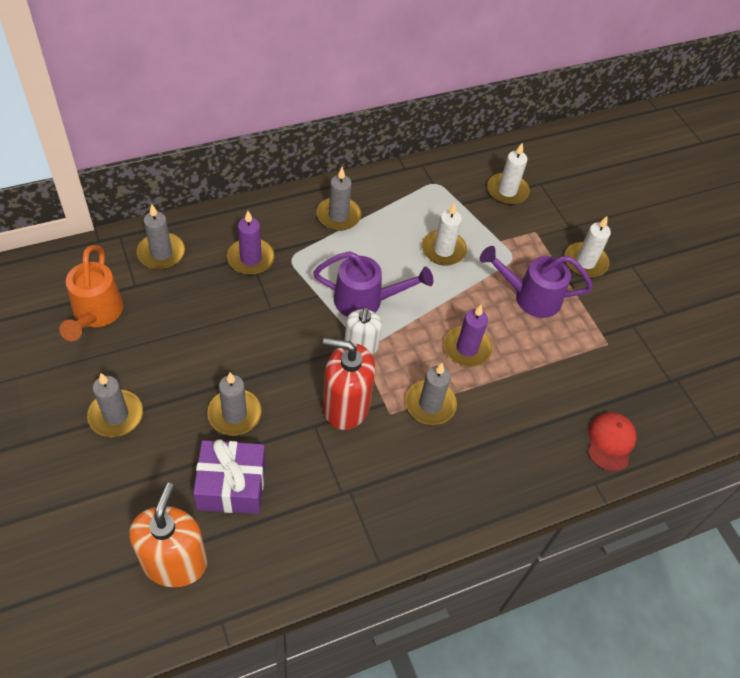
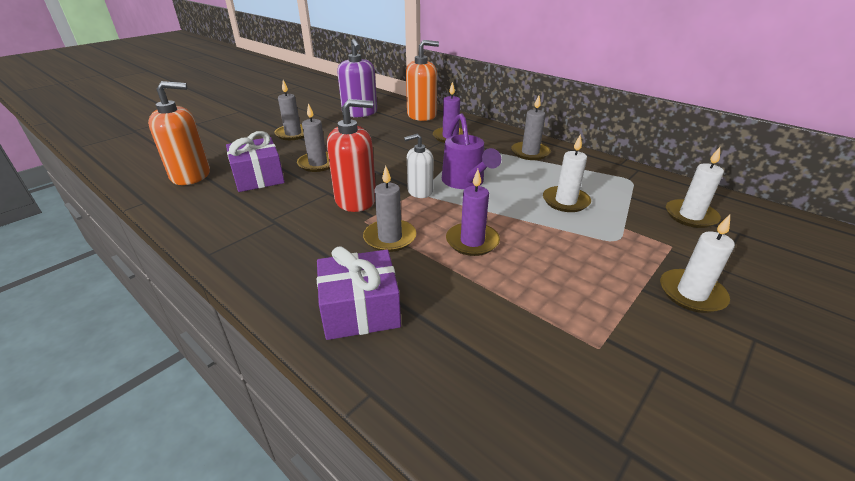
camera: 70 degrees right, 20 degrees down
orange watering can [59,245,123,341] -> purple soap dispenser [337,39,377,117]
grey candle [137,204,185,269] -> orange soap dispenser [406,40,439,121]
red soap dispenser [323,338,375,430] -> red soap dispenser turned 90 degrees clockwise [327,99,376,212]
purple watering can [480,246,593,318] -> none
red cap [588,412,637,471] -> none
none -> purple gift [317,246,401,340]

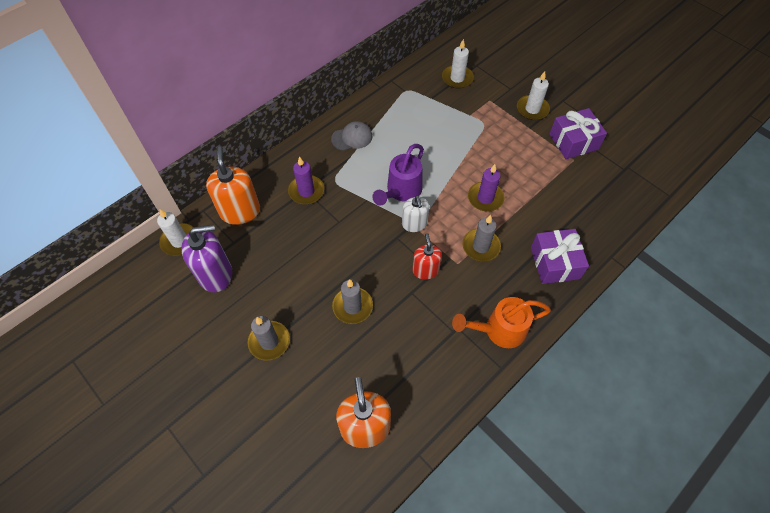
camera: 85 degrees left, 25 degrees up
purple gift [226,131,285,192] -> purple gift moved to [549,108,607,159]
red soap dispenser [327,99,376,212] -> red soap dispenser [412,233,442,280], size x0.62
purple watering can [442,113,501,189] -> purple watering can turned 135 degrees clockwise [372,144,424,206]
grey candle [511,95,551,160] -> grey cap [331,121,372,151]
white candle [543,134,591,212] -> white candle moved to [157,209,193,256]
none -> orange watering can [452,297,551,348]

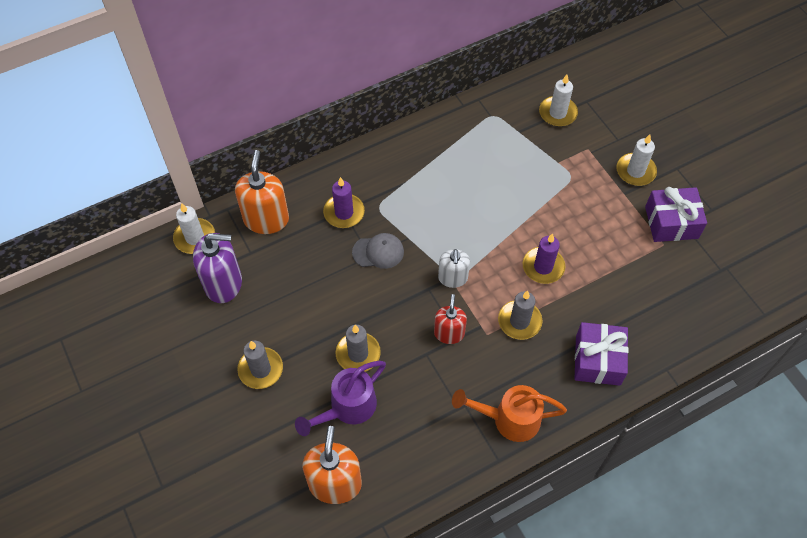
camera: 15 degrees right, 0 degrees up
grey cap [331,121,372,151] -> grey cap moved to [352,233,404,269]
purple watering can [372,144,424,206] -> purple watering can moved to [295,361,386,436]

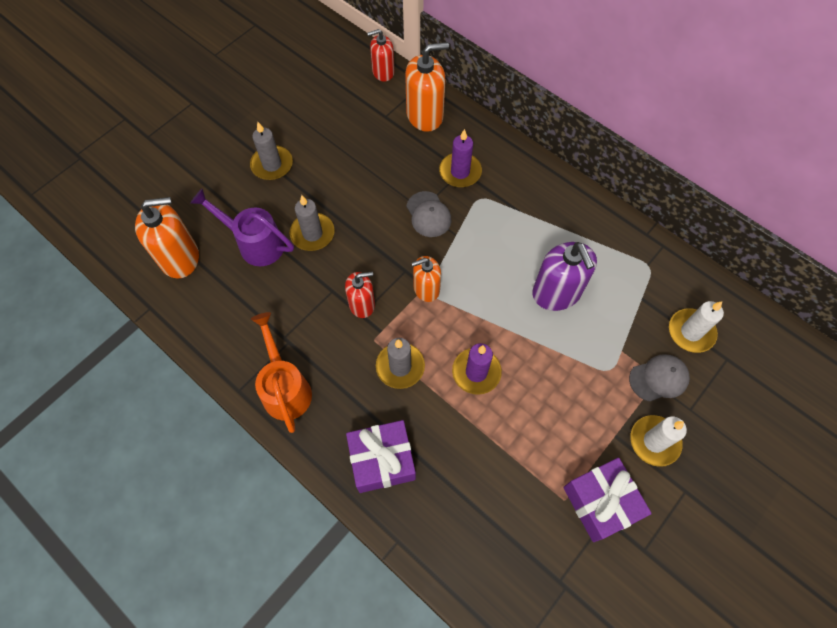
camera: 70 degrees right, 5 degrees up
white candle [173,203,215,254] -> red soap dispenser [367,29,394,82]
purple soap dispenser [193,233,242,303] -> purple soap dispenser moved to [532,242,597,311]
white soap dispenser [438,249,470,288] -> orange soap dispenser [412,256,441,302]
none -> grey cap [629,354,690,402]

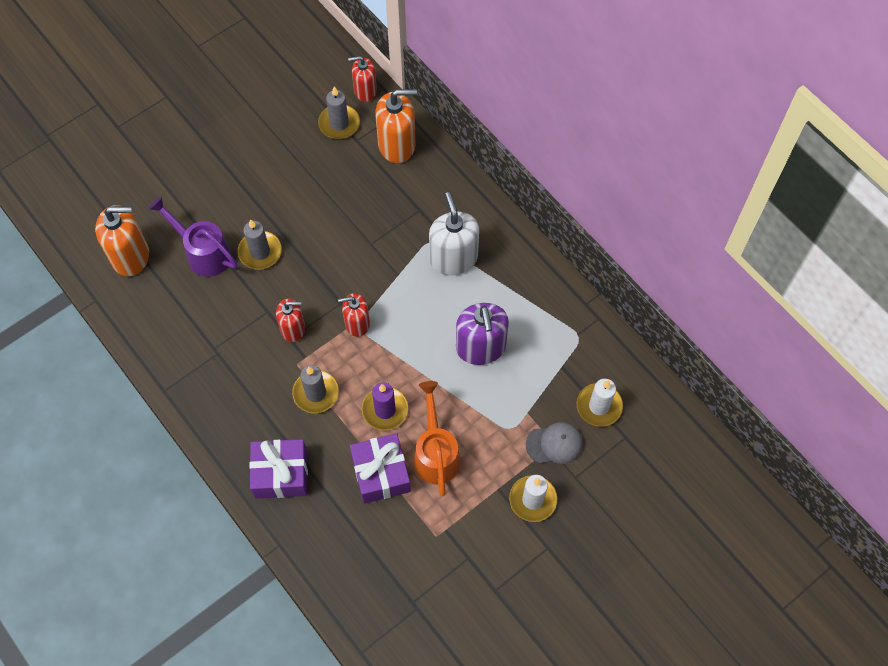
camera: 10 degrees right, 0 degrees up
grey candle [250,122,293,180] -> grey candle moved to [318,86,360,139]
orange watering can [251,312,312,433] -> orange watering can moved to [414,381,460,496]
grey cap [406,191,452,237] -> none
orange soap dispenser [412,256,441,302] -> red soap dispenser [338,293,370,337]
purple candle [439,129,482,187] -> none
purple gift [563,458,652,542] -> purple gift moved to [350,433,411,504]
none -> white soap dispenser [429,192,479,275]

